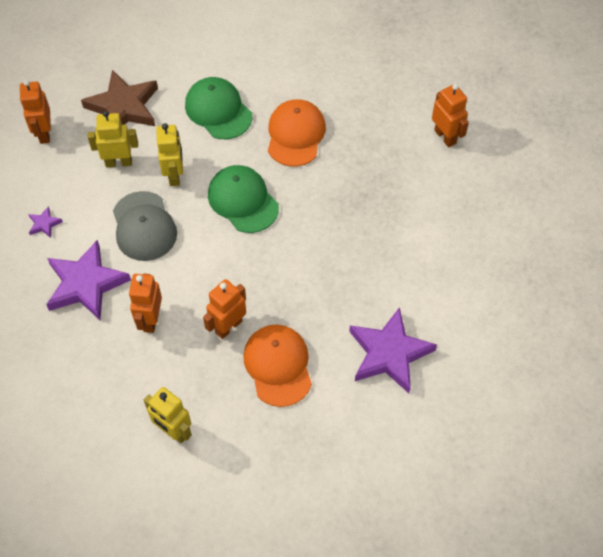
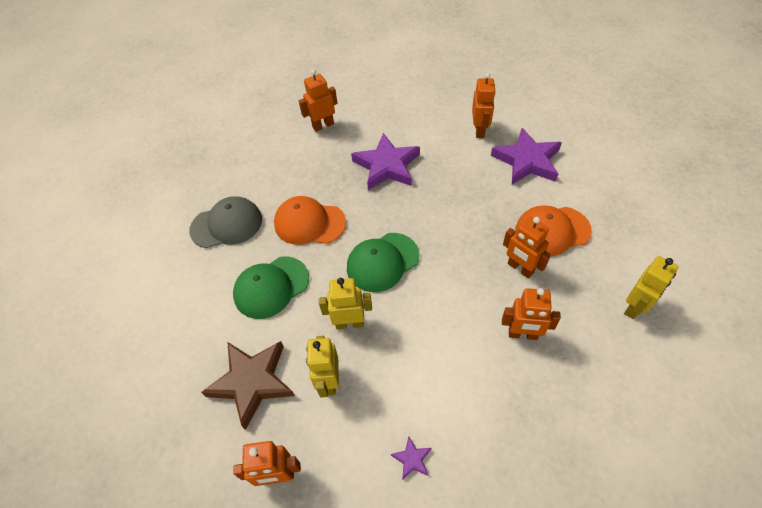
camera: 85 degrees left, 5 degrees down
purple star [46,240,131,320] -> purple star moved to [351,133,420,190]
grey cap [113,191,177,261] -> grey cap moved to [189,196,262,248]
none -> orange robot [472,73,496,138]

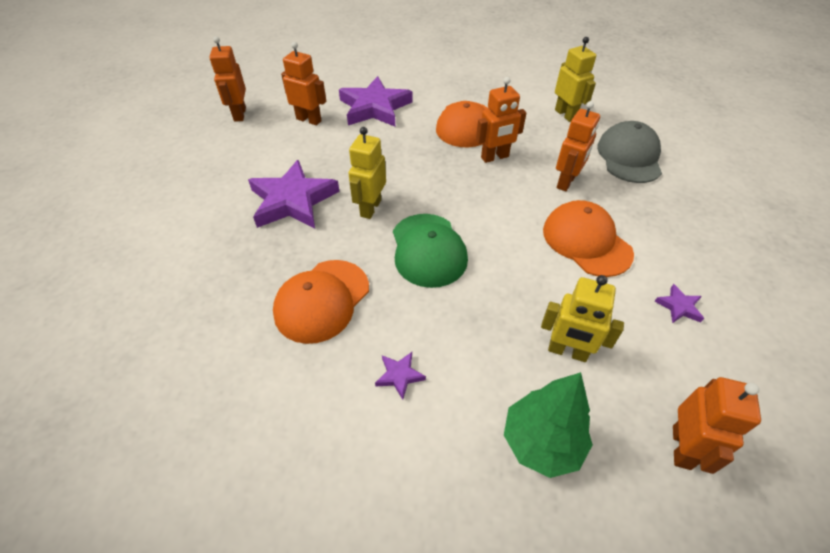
camera: 70 degrees left, 5 degrees down
grey cap [189,196,262,248] -> grey cap moved to [597,121,662,183]
brown star [201,341,295,430] -> green tree [504,372,593,478]
green cap [233,256,309,319] -> purple star [375,352,426,400]
orange robot [299,69,338,132] -> orange robot moved to [209,36,246,122]
yellow robot [319,278,372,329] -> yellow robot moved to [348,127,386,219]
none -> orange cap [543,200,634,277]

